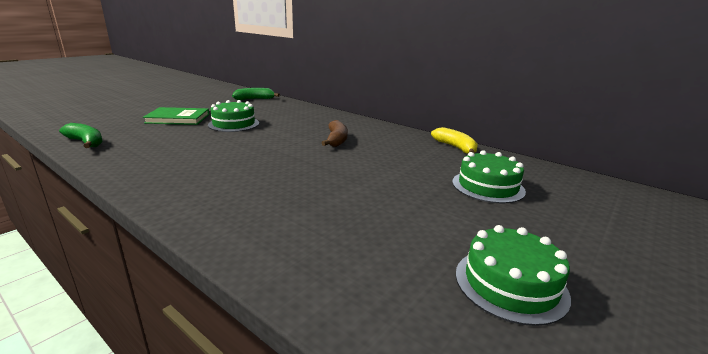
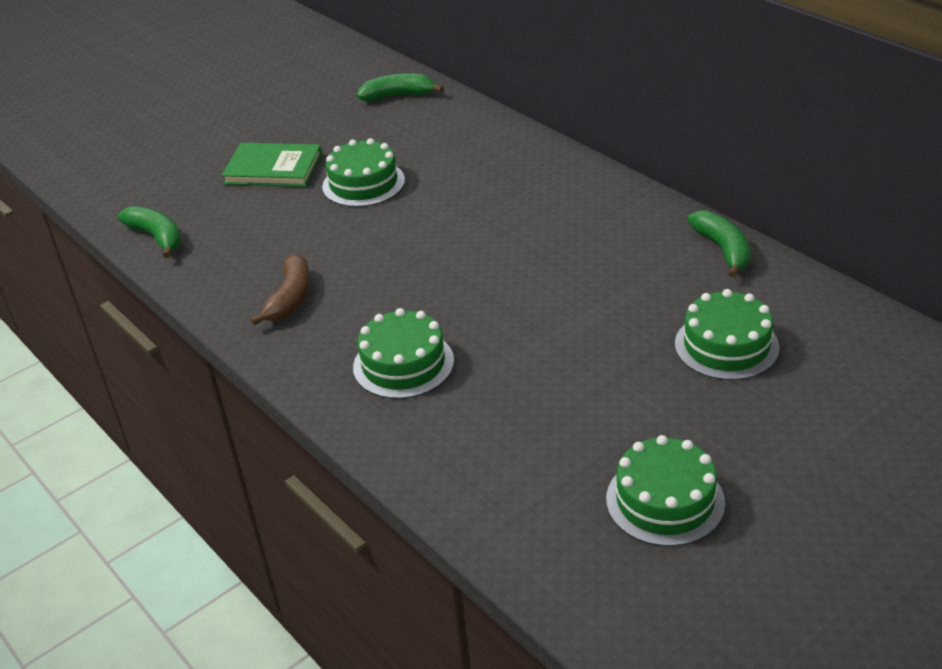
camera: 15 degrees right, 15 degrees up
brown banana [322,120,348,147] -> brown banana moved to [250,254,310,325]
yellow banana [431,127,478,154] -> green banana [687,210,751,278]
none -> green cake [353,308,454,399]

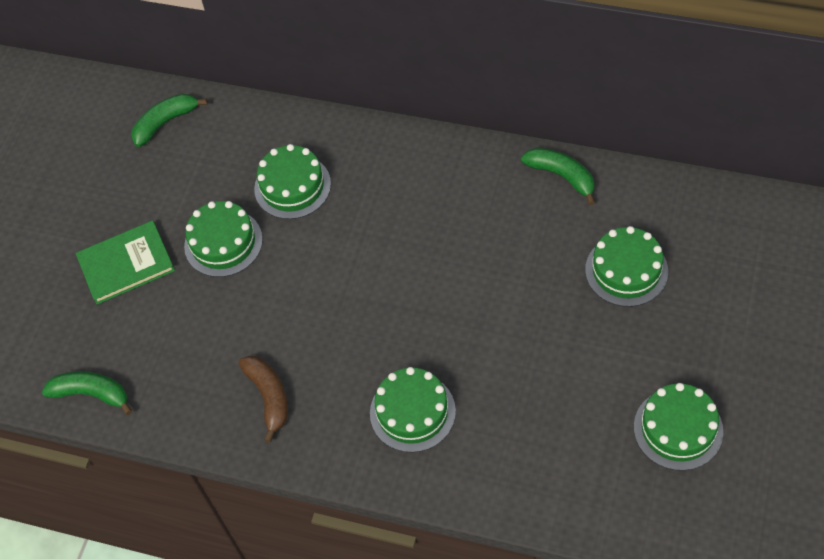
camera: 30 degrees left, 20 degrees up
none -> green cake [254,144,331,219]

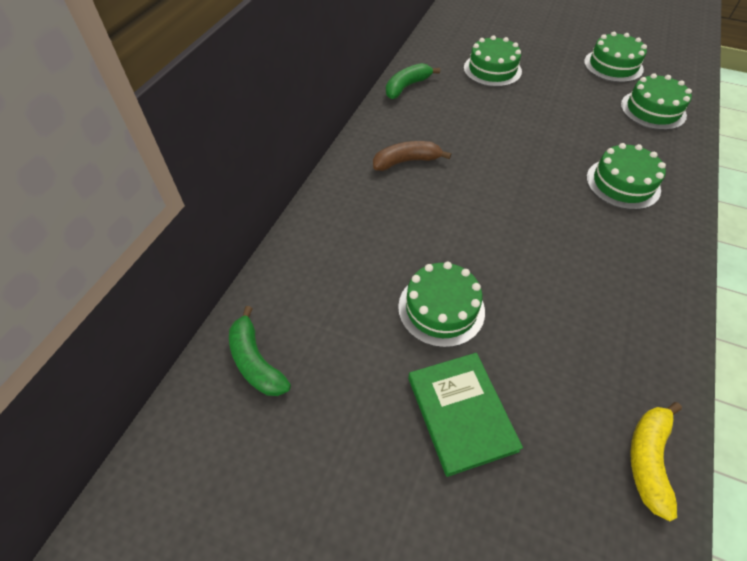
camera: 90 degrees left, 5 degrees down
green banana [42,371,132,415] -> yellow banana [630,402,682,521]
brown banana [238,355,288,443] -> brown banana moved to [373,141,451,171]
green cake [254,144,331,219] -> green cake moved to [621,73,692,130]

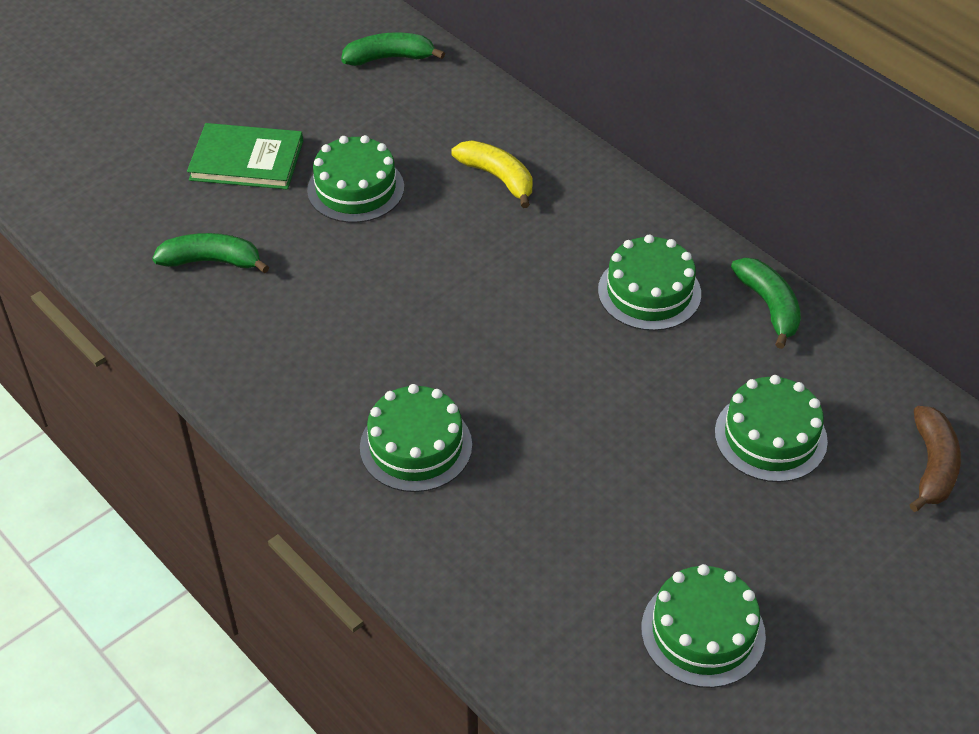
camera: 115 degrees right, 5 degrees down
brown banana [373,141,451,171] -> brown banana moved to [909,406,961,512]
green cake [621,73,692,130] -> green cake moved to [598,235,701,331]
yellow banana [630,402,682,521] -> yellow banana moved to [451,140,533,208]
none -> green banana [152,233,269,273]

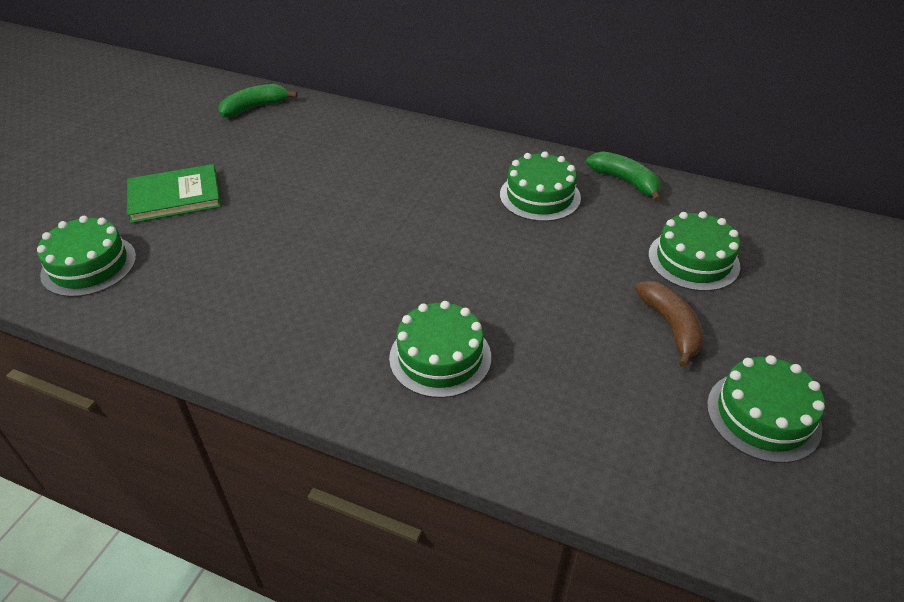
camera: 25 degrees left, 5 degrees down
green banana [152,233,269,273] -> none
green cake [307,135,404,223] -> green cake moved to [37,216,136,297]
yellow banana [451,140,533,208] -> none
brown banana [909,406,961,512] -> brown banana moved to [635,281,704,368]

